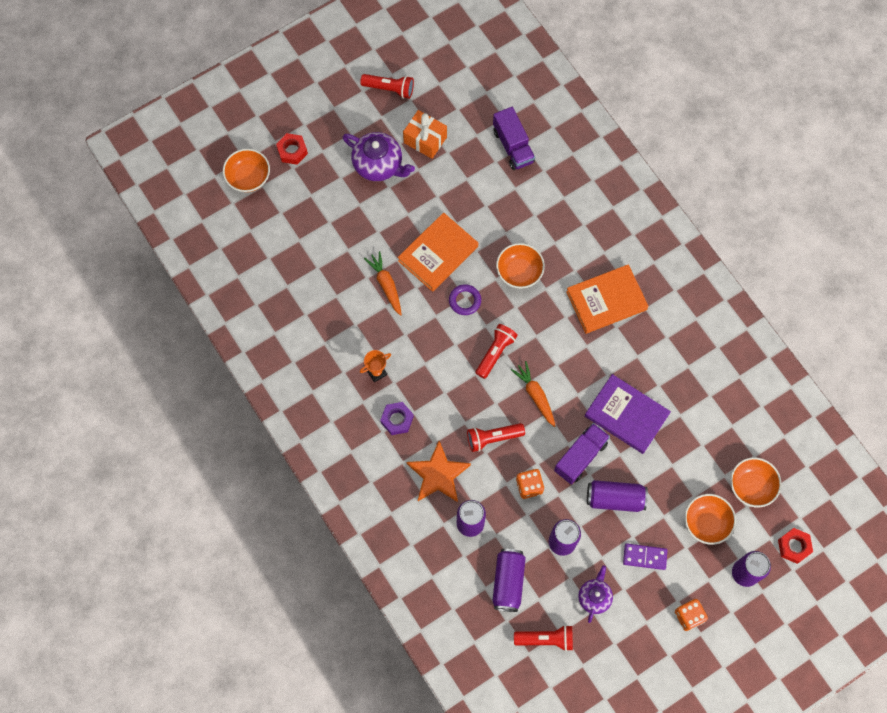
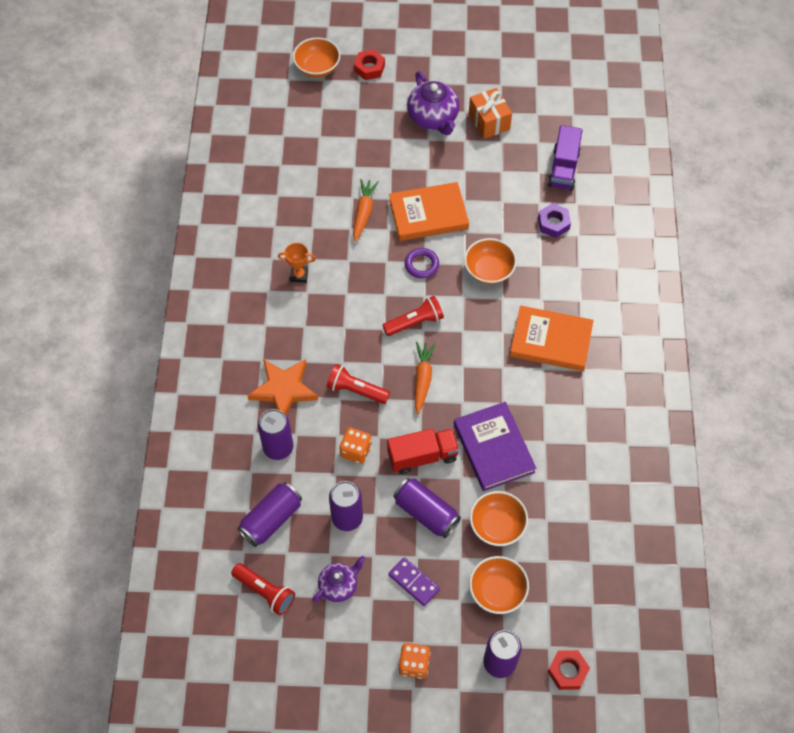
camera: 35 degrees right, 10 degrees down
red flashlight [360,74,414,99] -> none
purple nut [380,402,414,435] -> purple nut moved to [538,203,571,238]
purple truck [554,423,610,484] -> red truck [387,429,459,474]
orange bowl [730,458,782,507] -> orange bowl moved to [470,491,528,546]

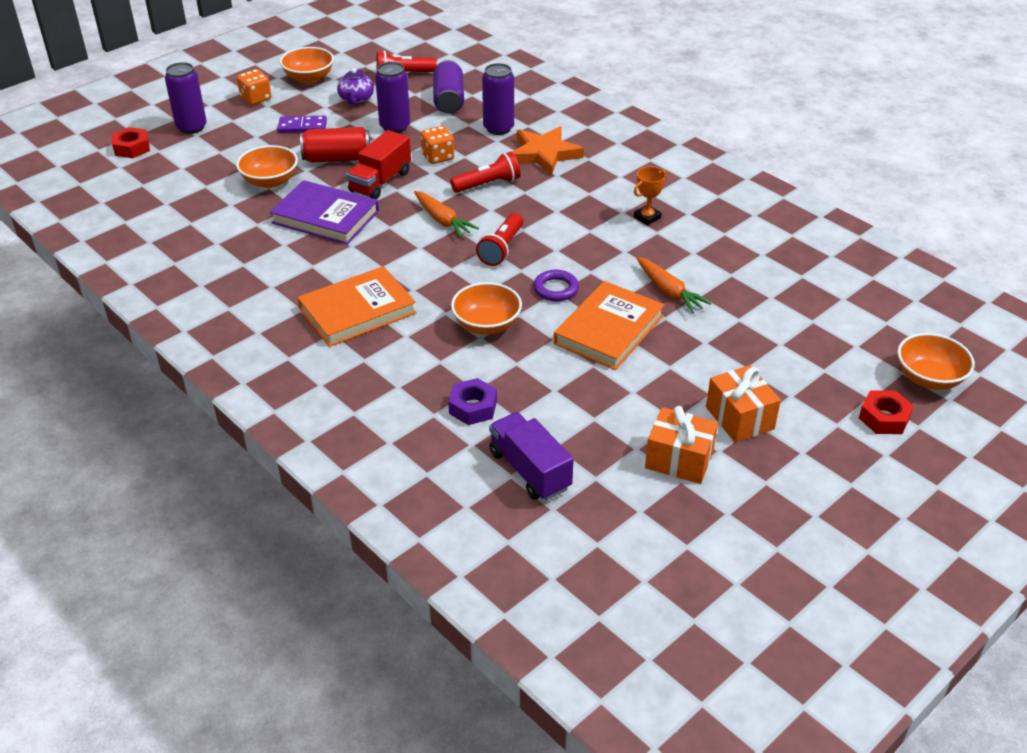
camera: 135 degrees right, 20 degrees down
purple can [393,478,461,538] -> red can [300,127,370,163]
purple teapot [407,71,460,135] -> orange gift [706,365,781,443]
orange bowl [469,556,529,614] -> orange bowl moved to [280,47,334,83]

